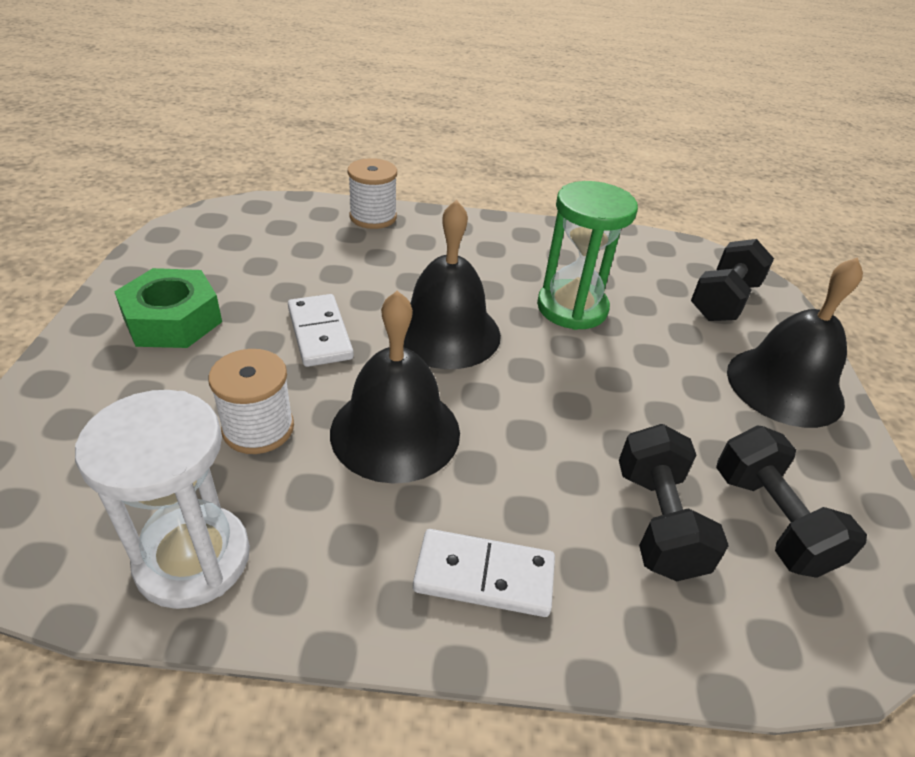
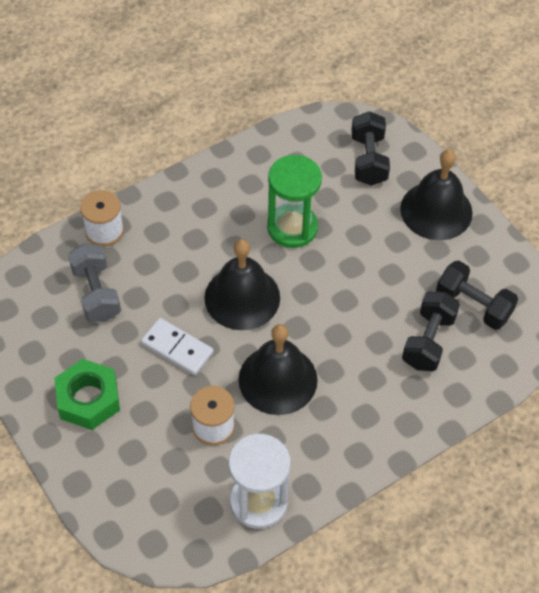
camera: 35 degrees left, 15 degrees up
white domino [413,529,555,617] -> none
black dumbbell [619,424,729,581] -> black dumbbell turned 60 degrees clockwise [402,291,460,371]
none -> grey dumbbell [68,243,121,322]

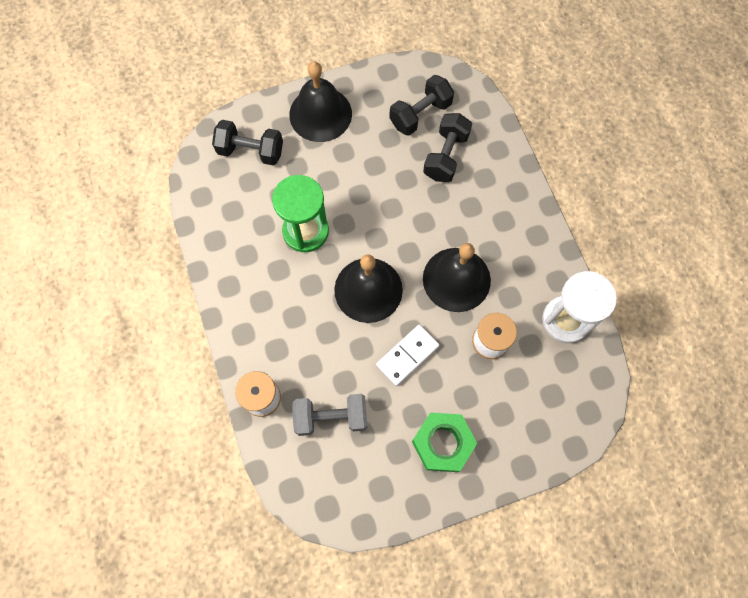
camera: 75 degrees left, 15 degrees up
black dumbbell [402,291,460,371] -> black dumbbell turned 75 degrees clockwise [423,113,472,182]

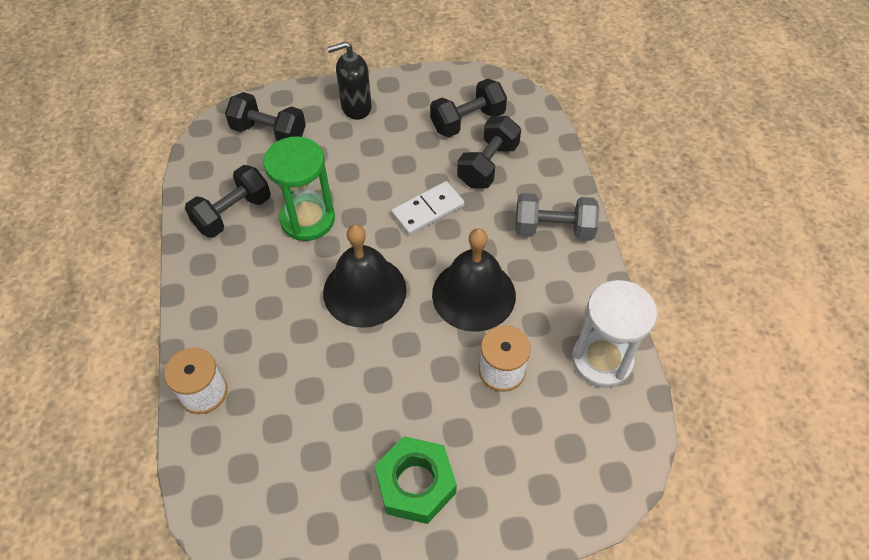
camera: 10 degrees right, 15 degrees down
black bell [289,61,352,142] -> black soap dispenser [327,42,372,120]
grey dumbbell [292,394,368,436] -> grey dumbbell moved to [515,193,599,241]
white domino [376,325,440,386] -> white domino moved to [391,181,465,235]
none -> black dumbbell [185,165,271,238]

